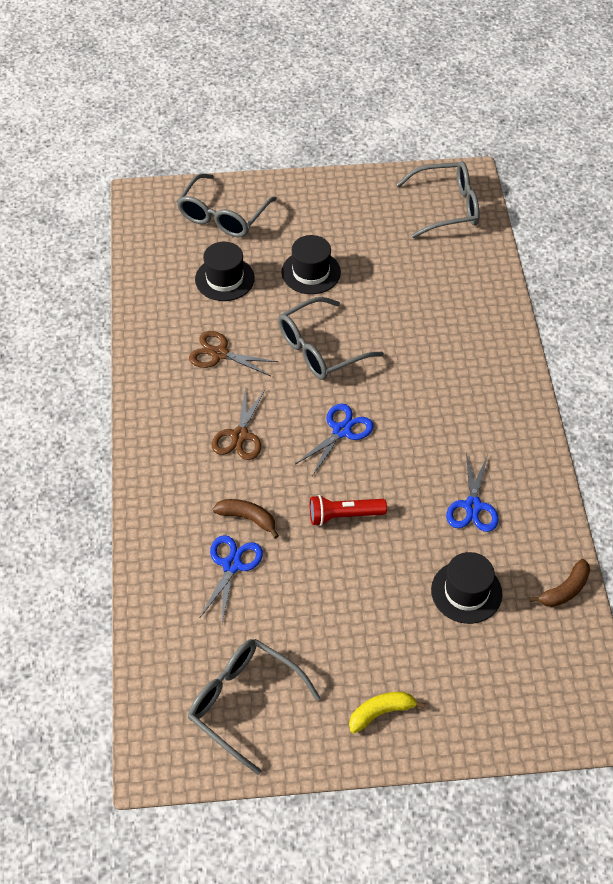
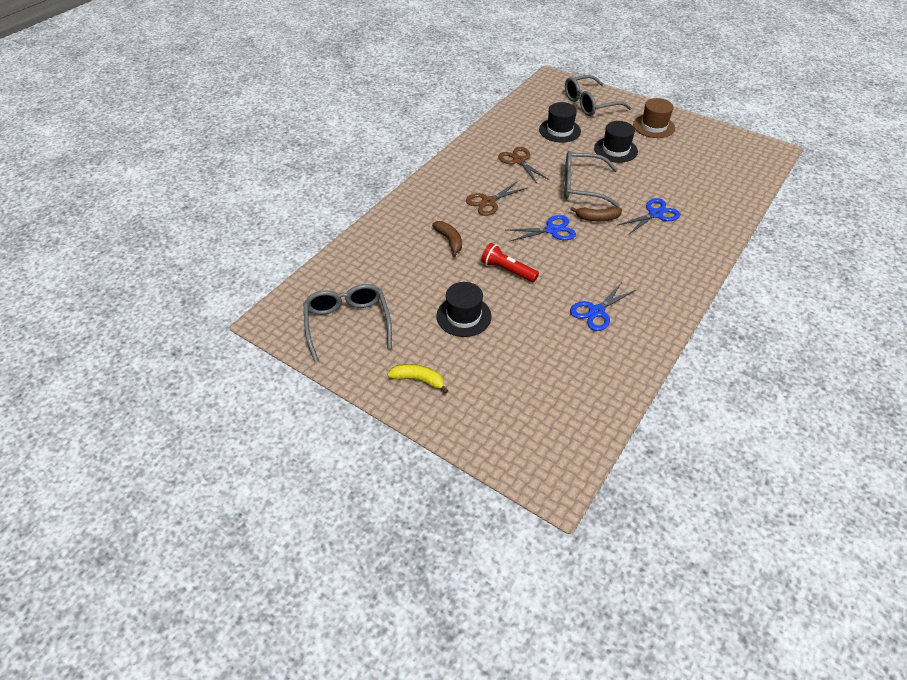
camera: 40 degrees right, 5 degrees down
blue scissors [199,535,263,623] -> blue scissors moved to [618,198,680,235]
grey glasses [397,161,479,238] -> none
black hat [431,552,502,624] -> black hat moved to [436,282,492,337]
brown banana [530,559,590,607] -> brown banana moved to [570,207,622,221]
none -> brown hat [633,98,675,138]

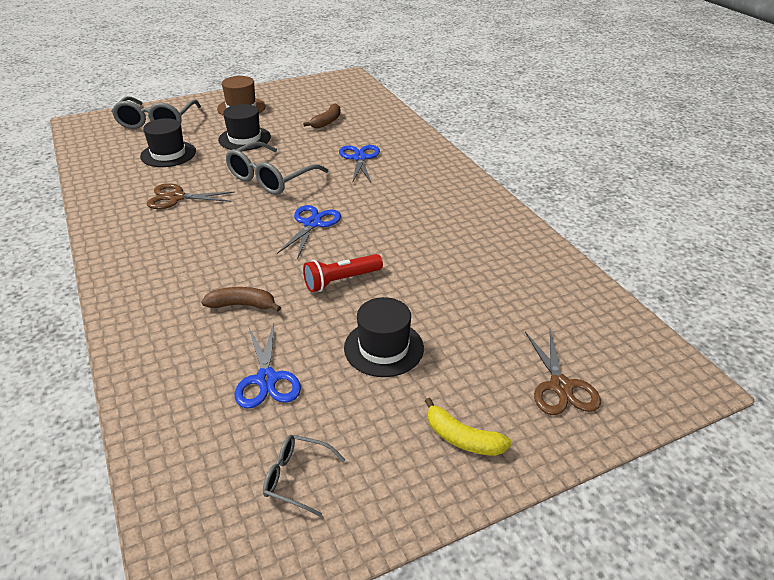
camera: 60 degrees left, 10 degrees down
grey glasses [303,284,392,362] -> grey glasses [263,435,345,517], size x0.52
yellow banana [387,364,448,394] -> yellow banana turned 105 degrees counterclockwise [425,398,512,456]
brown scissors [466,181,528,216] -> brown scissors moved to [525,330,601,415]
brown banana [570,207,622,221] -> brown banana moved to [303,103,341,128]
blue scissors [570,282,636,331] -> blue scissors moved to [235,323,301,409]

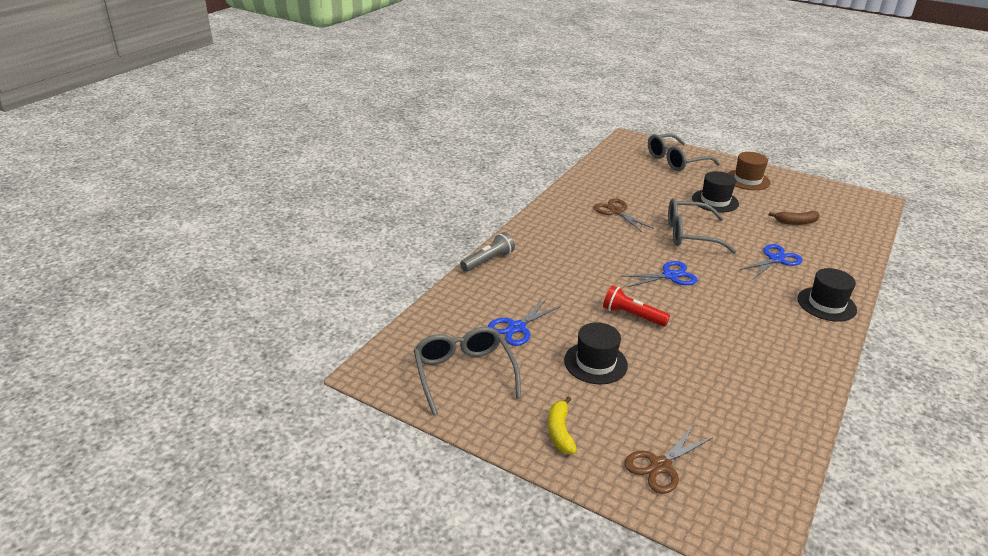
camera: 55 degrees right, 5 degrees down
black hat [140,118,196,167] -> black hat moved to [798,268,857,322]
brown banana [201,287,281,311] -> none
grey glasses [263,435,345,517] -> grey glasses [414,327,521,415], size x1.92
none -> grey flashlight [460,232,515,272]

